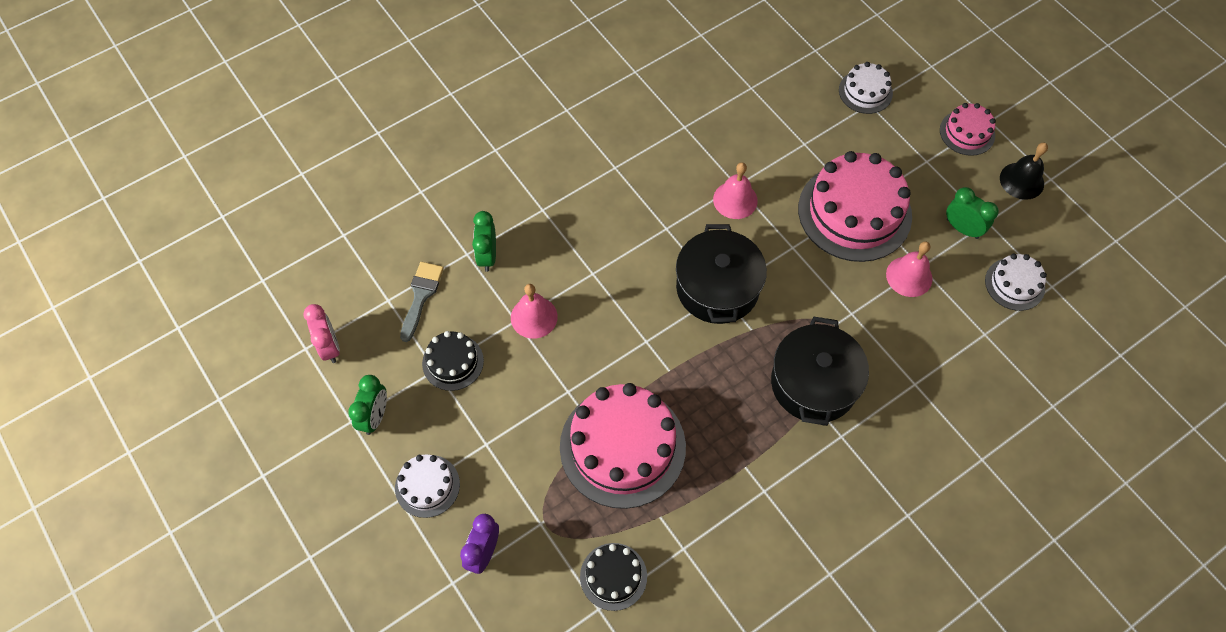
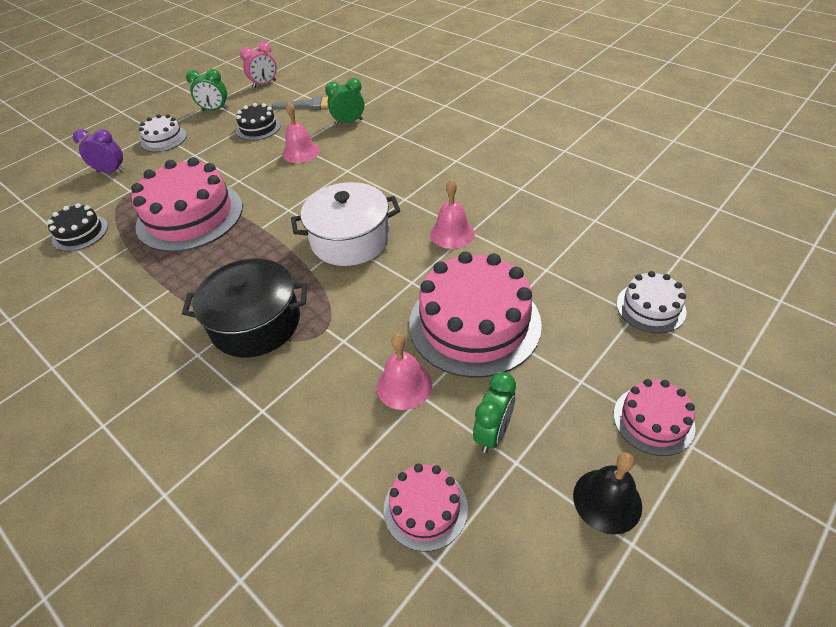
camera: 80 degrees right, 15 degrees down
black pot [676,224,767,324] -> white pot [291,182,400,266]
white cake [985,254,1047,311] -> pink cake [384,464,468,552]

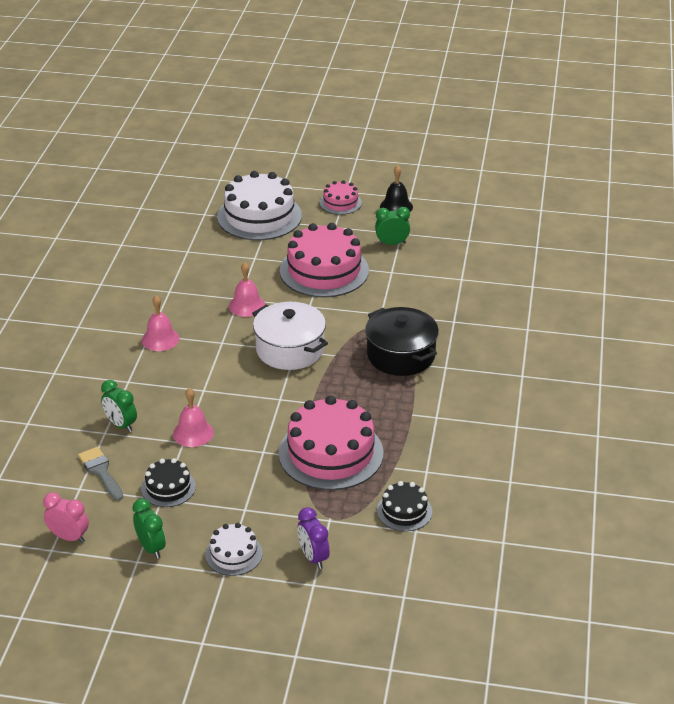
camera: 125 degrees left, 10 degrees down
pink bell [376,334,432,410] -> pink bell moved to [142,295,179,351]
pink cake [384,464,468,552] -> none
white cake [616,271,686,333] -> white cake [217,171,302,240], size x1.98

